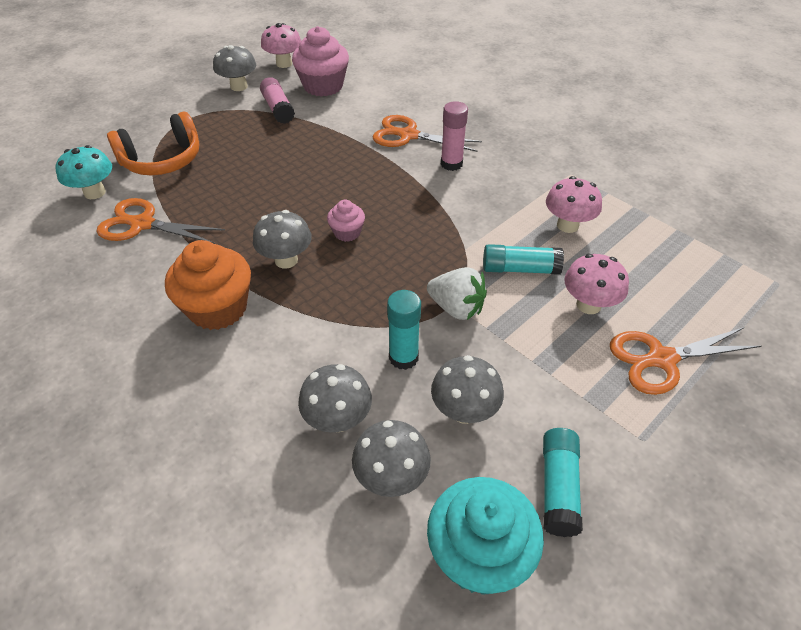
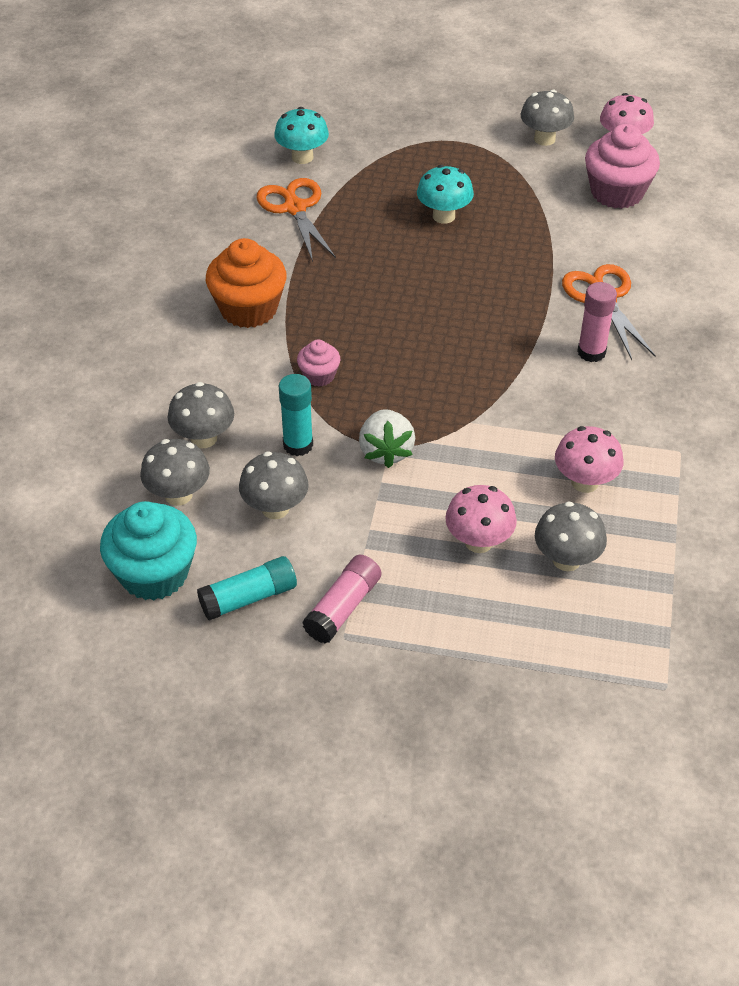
camera: 55 degrees right, 0 degrees up
orange headphones [107,111,199,175] -> none
grey mushroom [253,210,312,269] -> grey mushroom moved to [535,501,607,571]
pink glue stick [260,77,295,124] -> pink glue stick moved to [302,555,381,644]
pink cupcake [327,200,365,242] -> pink cupcake moved to [297,340,340,387]
turquoise glue stick [483,244,564,275] -> none
orange scissors [610,327,762,395] -> none
none -> turquoise mushroom [417,165,474,224]

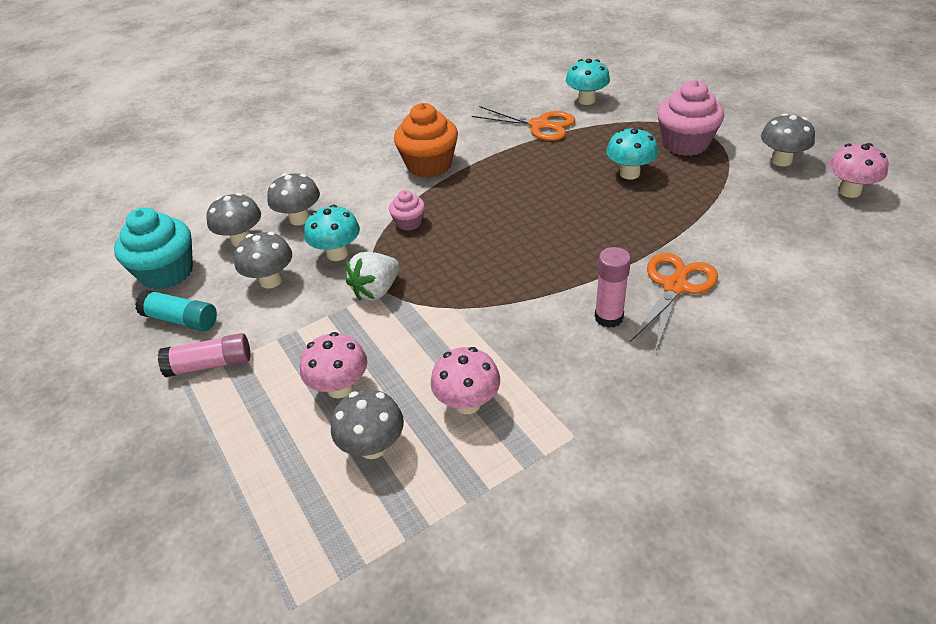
camera: 50 degrees right, 5 degrees down
orange scissors [257,178,336,262] -> orange scissors turned 90 degrees clockwise [472,106,575,141]
turquoise glue stick [279,374,313,456] -> turquoise mushroom [304,205,360,261]
pink cupcake [585,124,660,209] -> pink cupcake moved to [657,80,724,156]

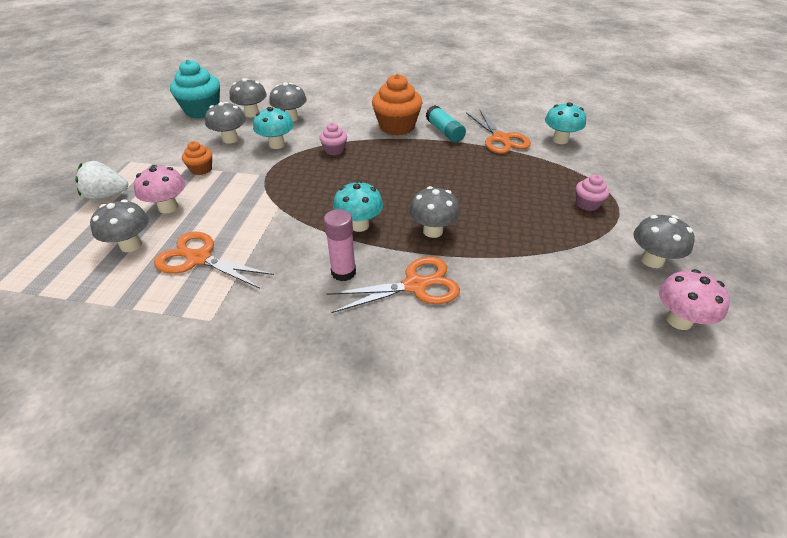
camera: 40 degrees right, 0 degrees up
turquoise glue stick [135,289,217,331] -> turquoise glue stick moved to [426,105,466,142]
pink glue stick [158,333,250,377] -> none
white strawberry [346,252,399,300] -> white strawberry moved to [75,161,128,200]
pink mushroom [430,347,500,414] -> orange scissors [154,231,274,289]
turquoise mushroom [606,127,658,179] -> turquoise mushroom moved to [333,181,383,232]
pink cupcake [657,80,724,156] -> pink cupcake [576,175,610,211], size x0.52
none -> orange cupcake [182,141,212,175]
none -> grey mushroom [409,186,460,238]

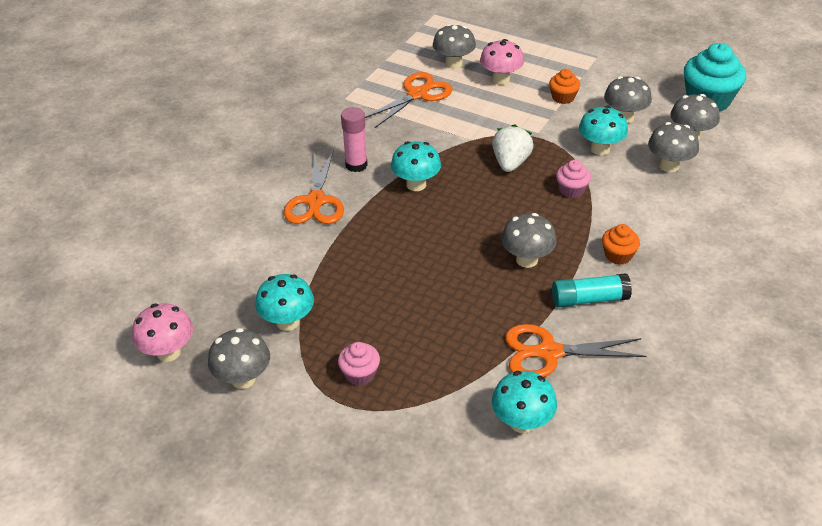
camera: 110 degrees right, 0 degrees up
white strawberry [75,161,128,200] -> white strawberry moved to [492,124,534,172]
orange cupcake [372,74,423,135] -> orange cupcake [602,224,640,265], size x0.52
grey mushroom [409,186,460,238] -> grey mushroom moved to [501,213,557,268]
none -> turquoise mushroom [255,274,314,331]

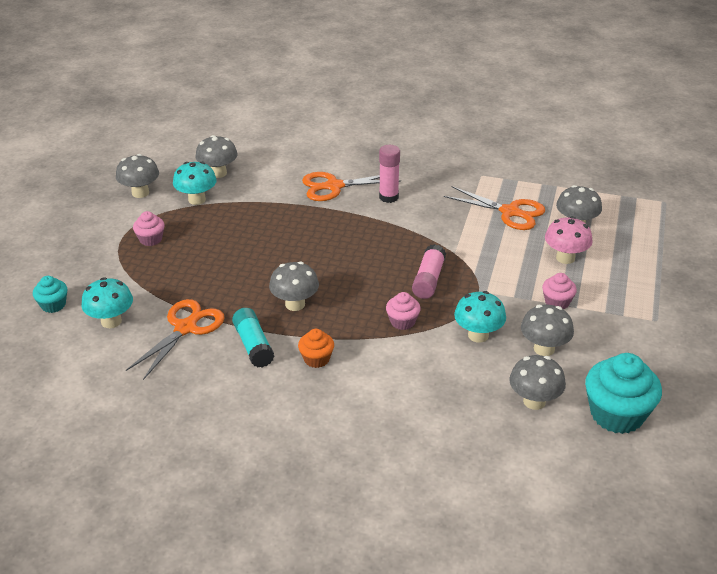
camera: 75 degrees right, 5 degrees down
pink mushroom [132,303,193,362] -> none
turquoise mushroom [391,141,441,191] -> none
white strawberry [492,124,534,172] -> pink glue stick [412,244,446,299]
orange scissors [505,324,647,377] -> orange scissors turned 45 degrees clockwise [126,299,225,380]
orange cupcake [549,69,580,104] -> pink cupcake [542,273,577,309]
grey mushroom [648,122,699,172] -> grey mushroom moved to [196,135,237,178]
none -> turquoise cupcake [33,276,67,313]

